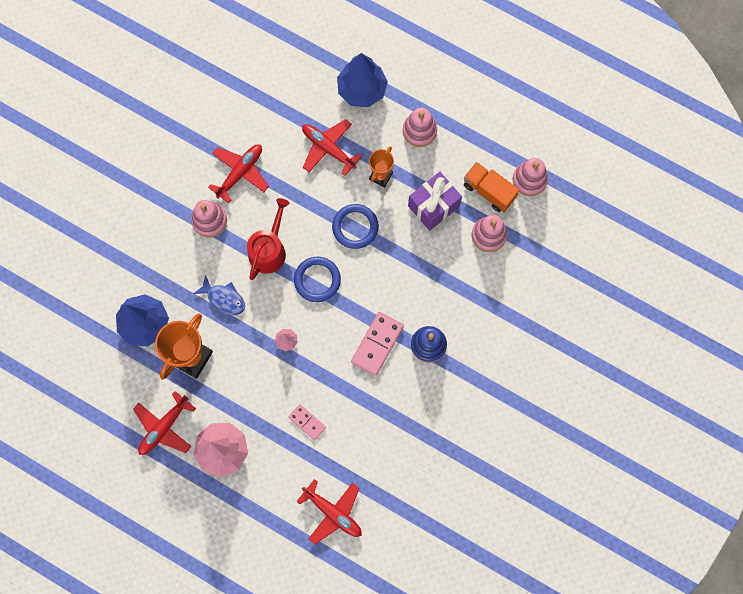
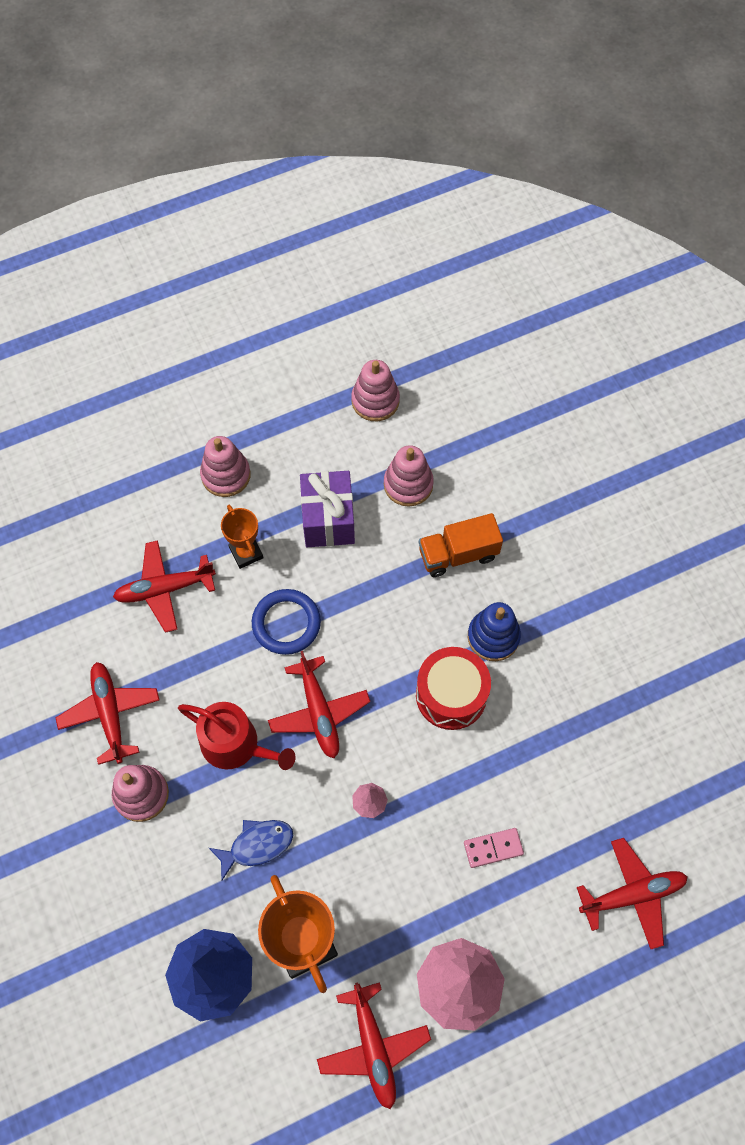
camera: 55 degrees left, 10 degrees down
red watering can [247,198,290,280] -> red watering can turned 150 degrees clockwise [178,702,296,770]
blue ring [294,257,341,302] -> red plane [268,651,370,758]
blue tree [337,53,388,107] -> none
pink domino [351,312,404,376] -> red drum [416,647,491,730]
orange truck [464,162,519,212] -> orange truck moved to [419,513,503,577]

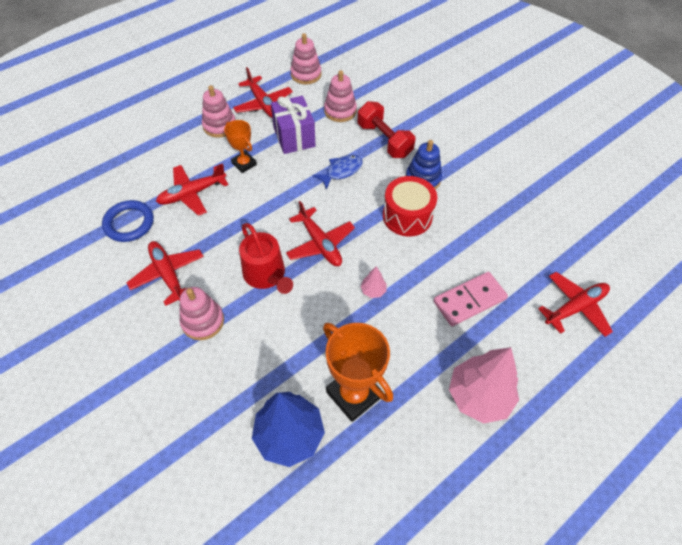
camera: 15 degrees left, 10 degrees down
red watering can [178,702,296,770] -> red watering can turned 45 degrees clockwise [239,223,293,294]
blue fish [209,820,294,881] -> blue fish moved to [313,155,363,190]
blue ring [252,589,321,655] -> blue ring moved to [102,200,154,242]
red plane [317,982,431,1109] -> red plane moved to [233,67,293,118]
orange truck [419,513,503,577] -> red dumbbell [358,101,415,158]
pink domino [464,828,524,868] -> pink domino [433,272,508,326], size x1.67

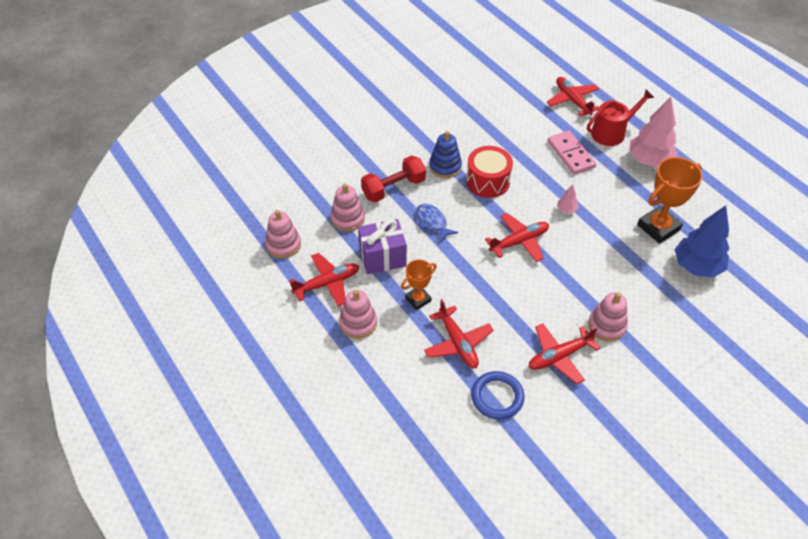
camera: 85 degrees left, 5 degrees down
red watering can [239,223,293,294] -> red watering can moved to [587,89,654,146]

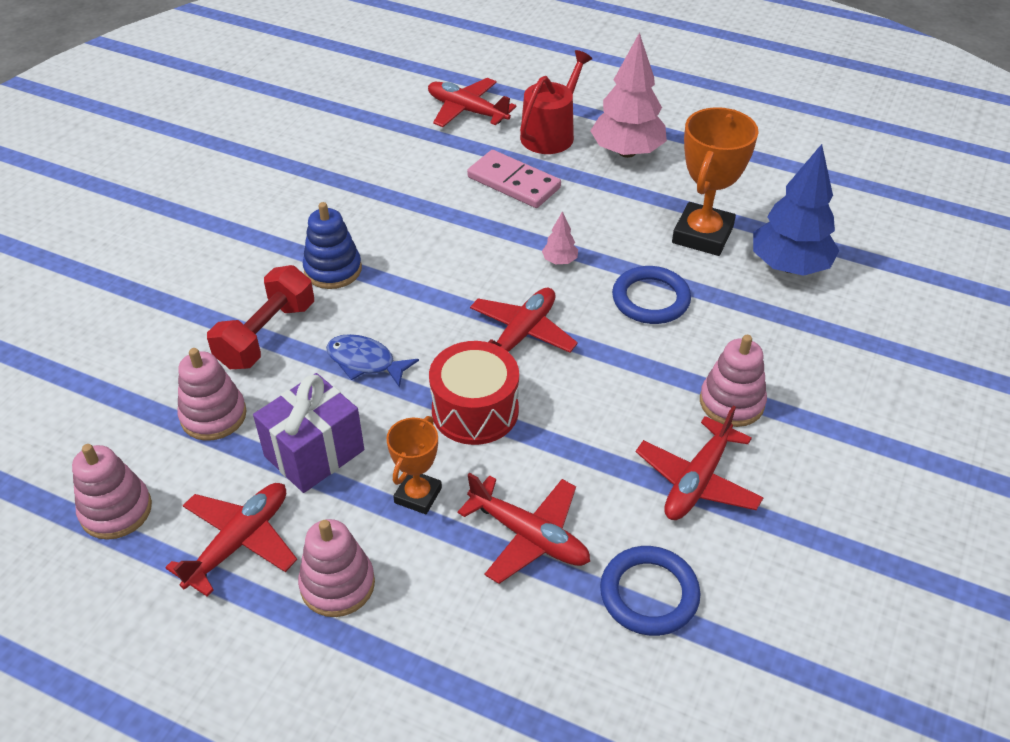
camera: 30 degrees left, 5 degrees down
red drum [466,146,513,198] -> red drum moved to [429,341,519,445]
none -> blue ring [612,266,691,324]

